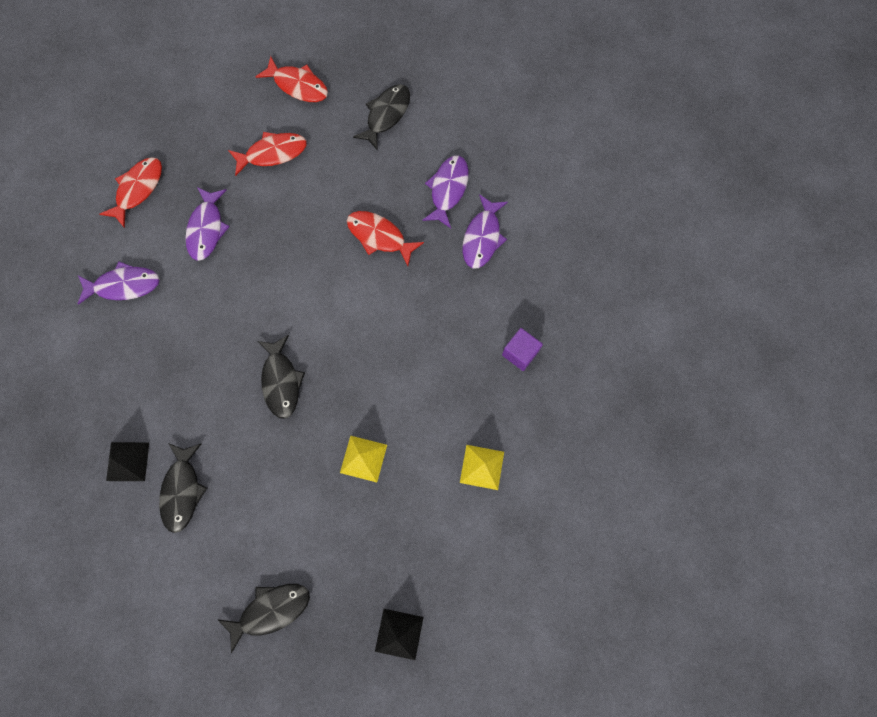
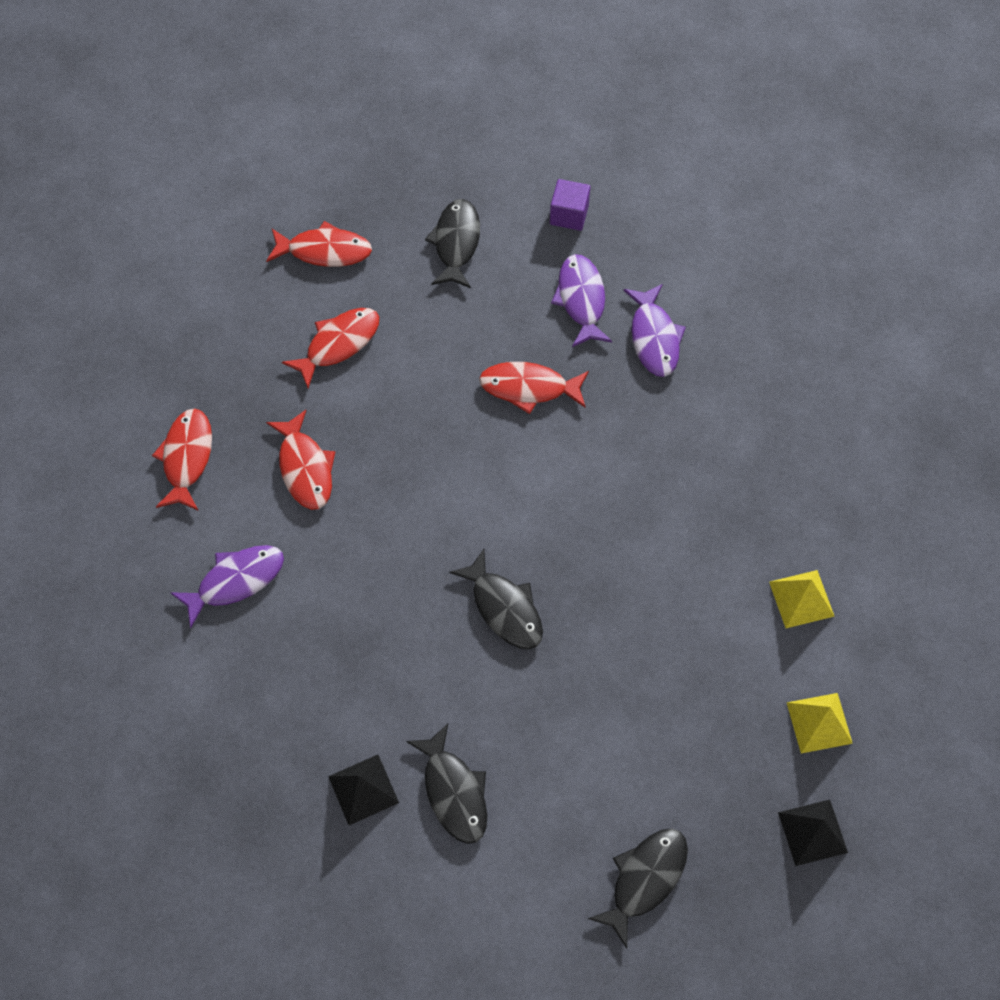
camera: 25 degrees left, 10 degrees down
purple fish [185,187,230,261] -> red fish [266,410,335,510]
yellow pyramid [340,436,387,482] -> yellow pyramid moved to [786,693,853,753]
purple cube [502,328,543,371] -> purple cube moved to [550,179,590,231]

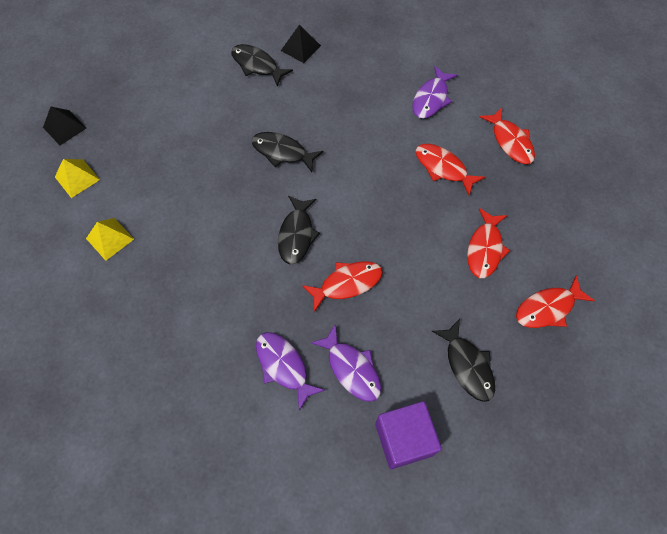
camera: 150 degrees right, 0 degrees up
purple cube [550,179,590,231] -> purple cube [375,401,442,469], size x1.60
black fish [588,829,688,949] -> black fish moved to [278,196,320,265]

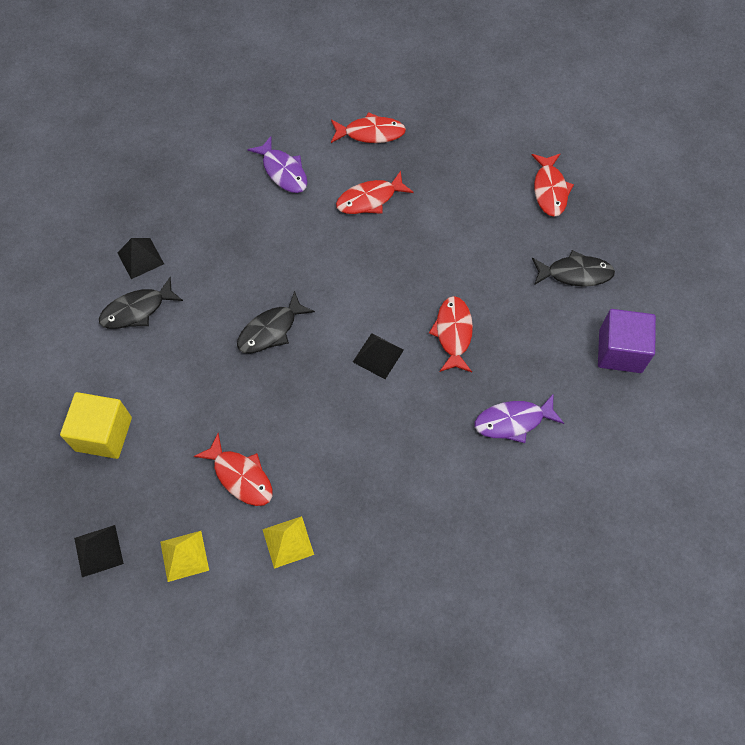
camera: 65 degrees left, 0 degrees up
black fish [278,196,320,265] -> black pyramid [353,333,404,379]
purple fish [311,324,381,402] -> none
red fish [467,208,510,278] -> red fish moved to [194,433,273,506]
none -> yellow cube [60,392,132,459]

